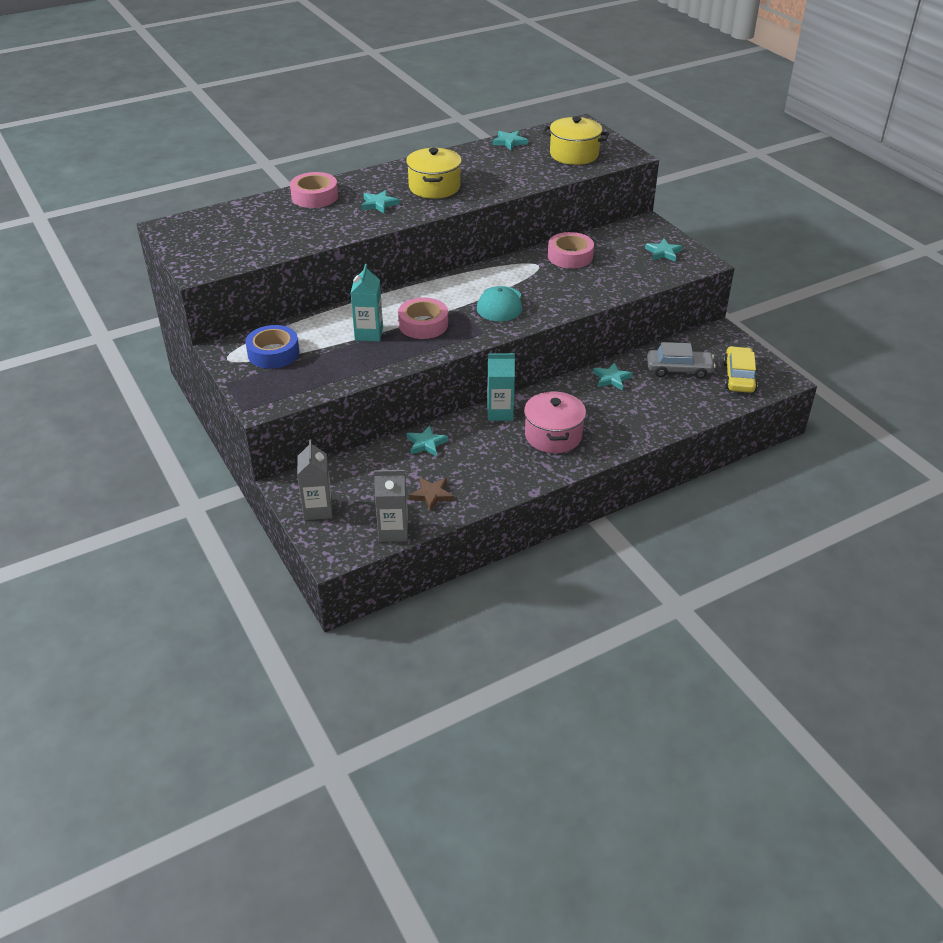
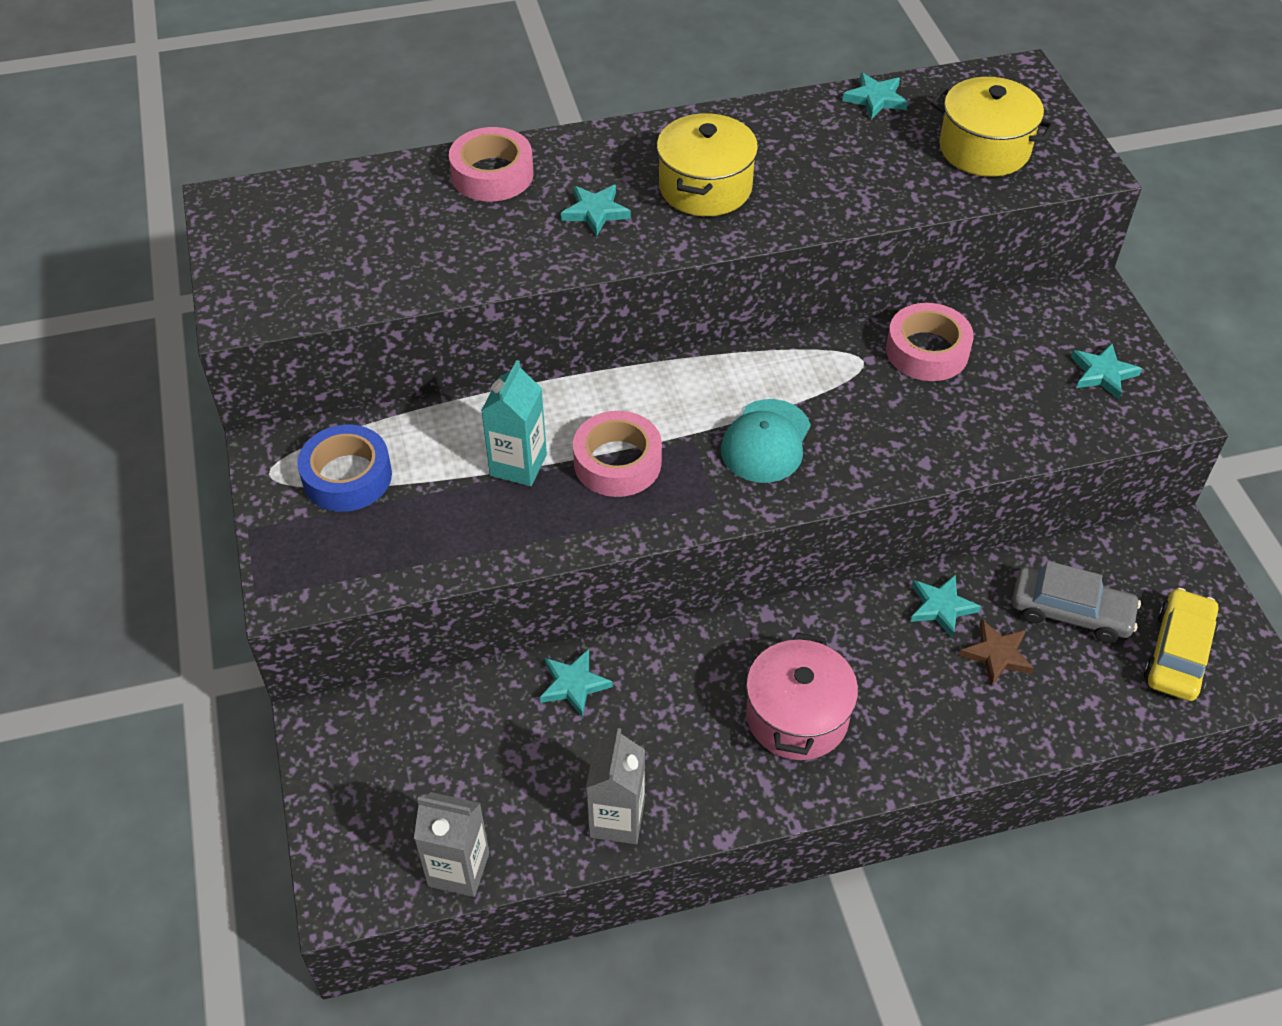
camera: 15 degrees right, 10 degrees up
grey carton [297,439,332,520] -> grey carton moved to [586,728,645,844]
brown star [409,477,454,511] -> brown star moved to [959,619,1034,686]
turquoise carton [487,353,515,421] -> none

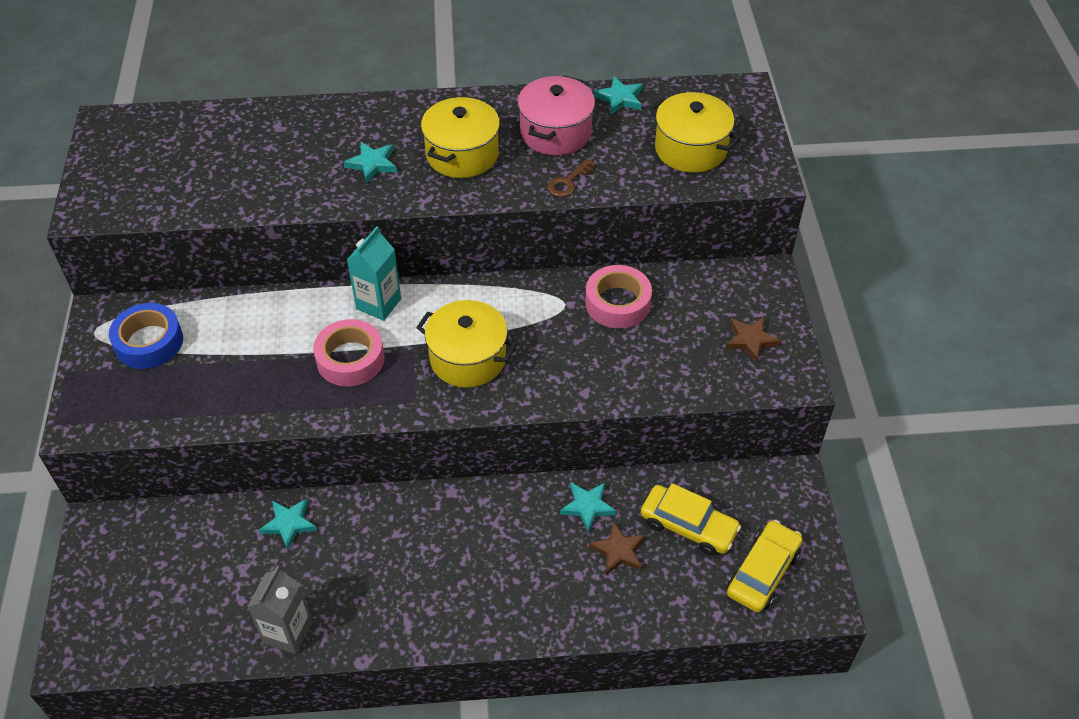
camera: 10 degrees right, 0 degrees up
grey carton [414,792,489,897] -> none
pink tape [449,127,534,201] -> none
turquoise carton [481,360,547,486] -> turquoise carton moved to [347,226,401,321]
turquoise cap [721,399,811,483] -> yellow pot [416,300,517,388]
pink pot [746,633,858,760] -> pink pot moved to [517,75,595,155]
grey car [1012,561,1141,643] -> yellow car [641,483,741,555]
turquoise star [1071,343,1142,399] -> brown star [725,317,781,363]
none -> brown key [547,158,596,197]

